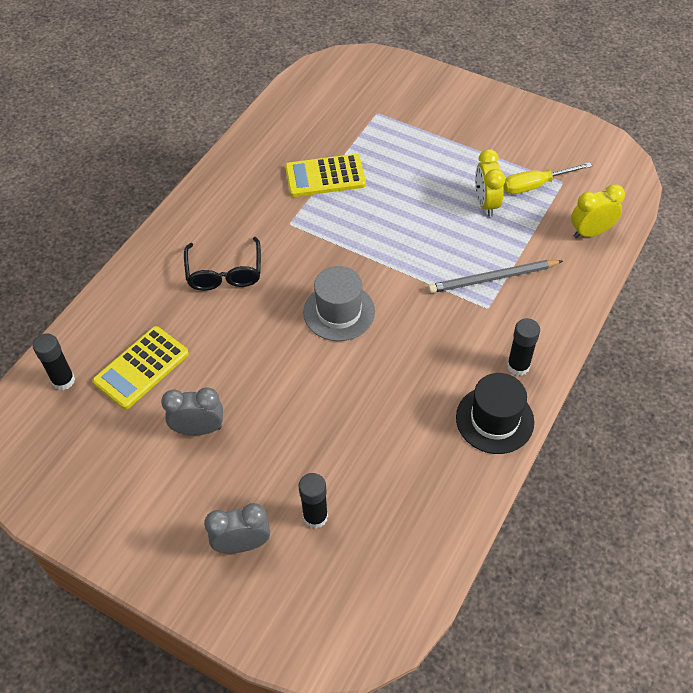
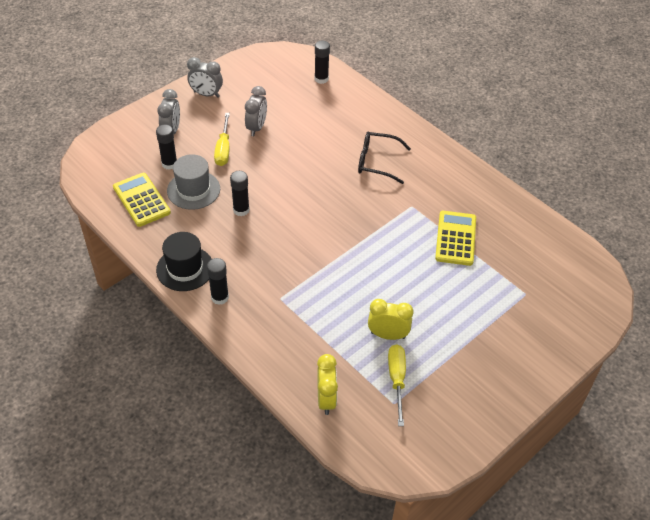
camera: 105 degrees right, 5 degrees down
yellow calculator [92,326,189,410] -> yellow calculator moved to [113,173,171,227]
grey hat [303,266,375,341] -> grey hat moved to [167,154,220,210]
grey pencil [428,260,563,293] -> none
none -> grey clock [187,57,223,98]
none -> yellow screwdriver [214,113,230,166]
none -> black glue stick [230,171,250,216]

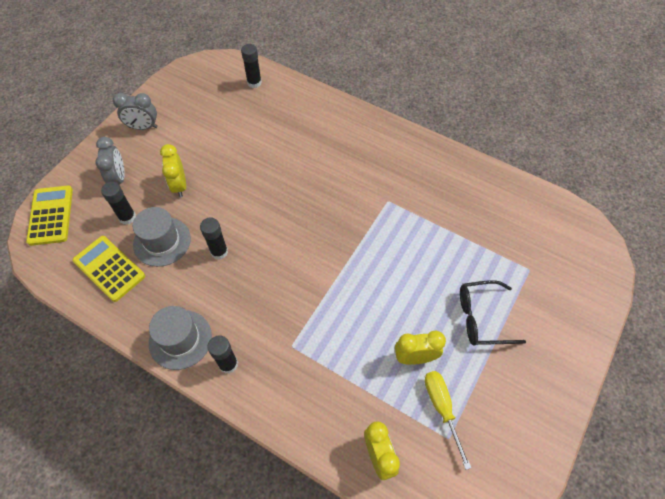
camera: 15 degrees left, 10 degrees up
black hat [156,232,212,291] -> grey hat [149,306,212,370]
yellow screwdriver [214,113,230,166] -> yellow clock [160,144,186,197]
grey clock [245,86,267,136] -> none
black glasses [358,132,411,184] -> black glasses moved to [460,280,526,346]
yellow calculator [435,211,476,266] -> yellow calculator moved to [26,186,73,246]

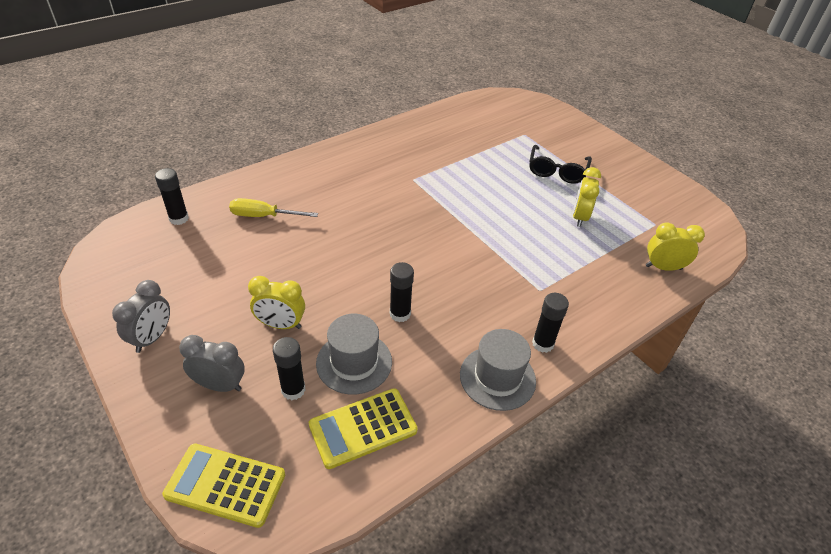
camera: 70 degrees left, 15 degrees down
yellow screwdriver [425,371,471,470] -> yellow screwdriver moved to [229,198,318,217]

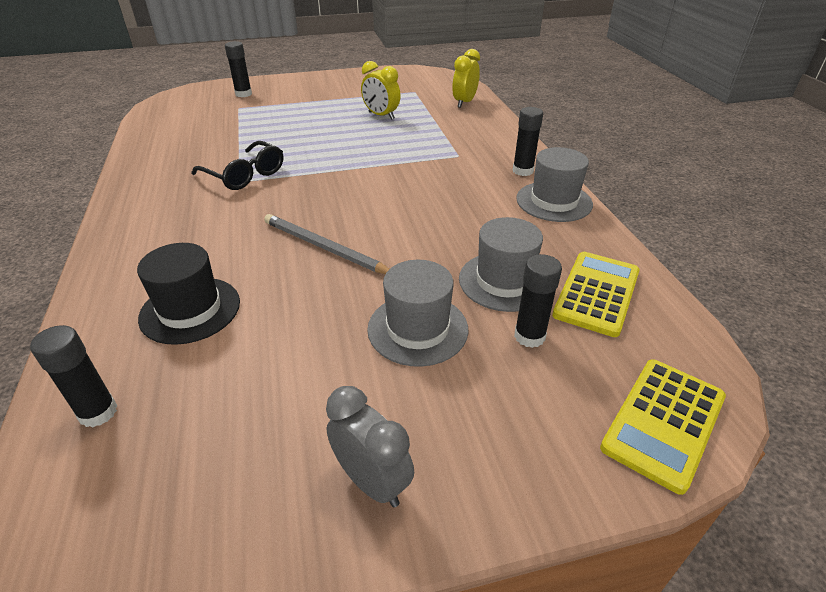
camera: 65 degrees left, 5 degrees down
grey clock [179,335,245,392] -> none
yellow screwdriver [229,198,318,217] -> black hat [137,243,240,345]
yellow clock [248,276,305,329] -> grey hat [367,260,469,367]
yellow calculator [309,388,418,469] -> yellow calculator turned 150 degrees counterclockwise [552,252,640,337]
black glue stick [390,262,414,322] -> black glue stick moved to [225,41,252,97]
black glasses [529,145,592,184] -> black glasses moved to [192,141,283,190]
none -> grey pencil [264,214,389,274]

